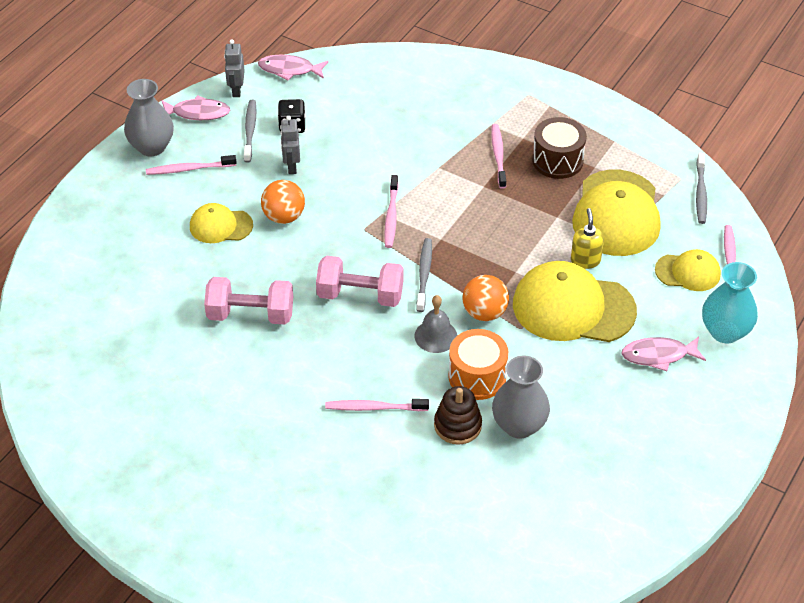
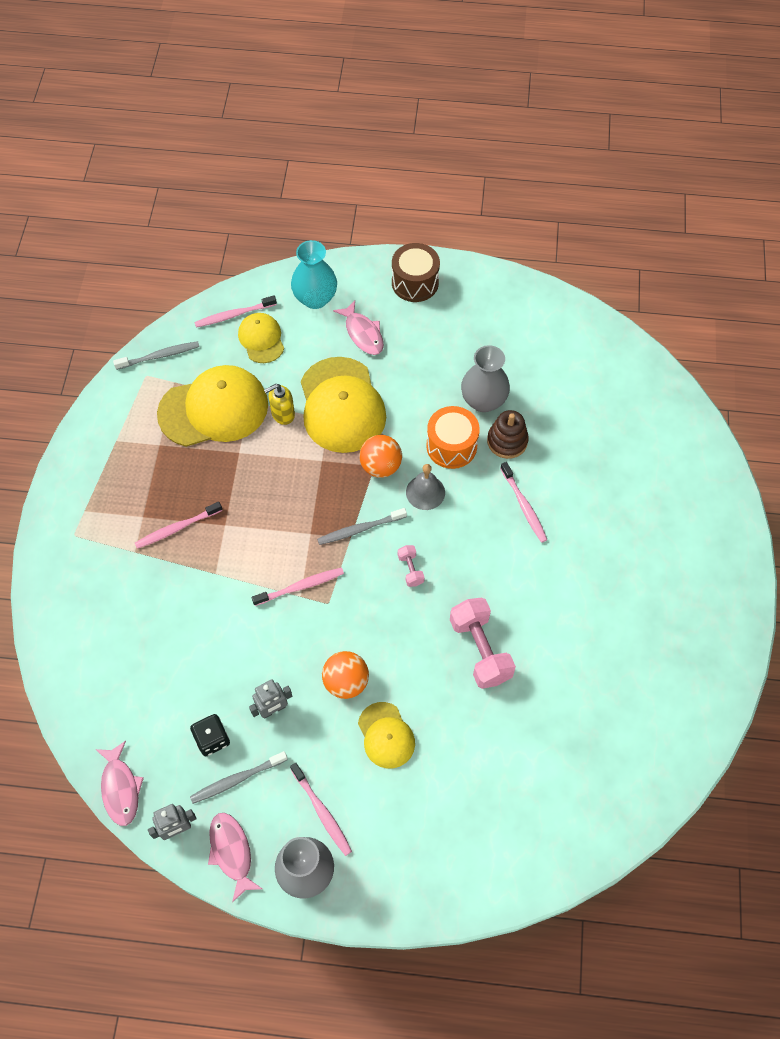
camera: 115 degrees left, 15 degrees up
pink dumbbell [316,256,404,307] -> pink dumbbell [398,545,425,587], size x0.48
brown drum [532,117,587,179] -> brown drum moved to [392,243,440,302]

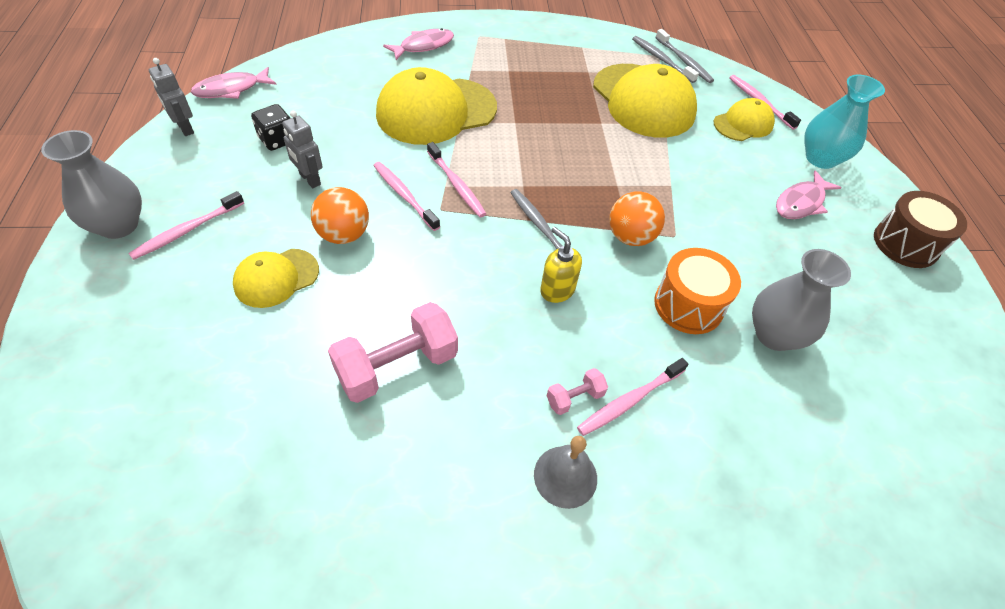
camera: 75 degrees right, 10 degrees down
pink toothbrush [135,502,222,549] -> pink toothbrush moved to [373,162,440,231]
grey toothbrush [190,751,288,804] -> grey toothbrush moved to [632,36,699,83]
pink fish [208,813,262,902] -> pink fish moved to [383,28,454,60]
yellow soap dispenser [264,384,295,425] -> yellow soap dispenser moved to [540,227,582,303]
yellow cap [301,357,386,453] -> yellow cap moved to [376,67,497,145]
pink dumbbell [398,545,425,587] -> pink dumbbell moved to [547,368,608,415]
grey bell [406,464,445,510] -> grey bell moved to [534,436,597,509]
brown stacking toy [487,410,529,459] -> none

